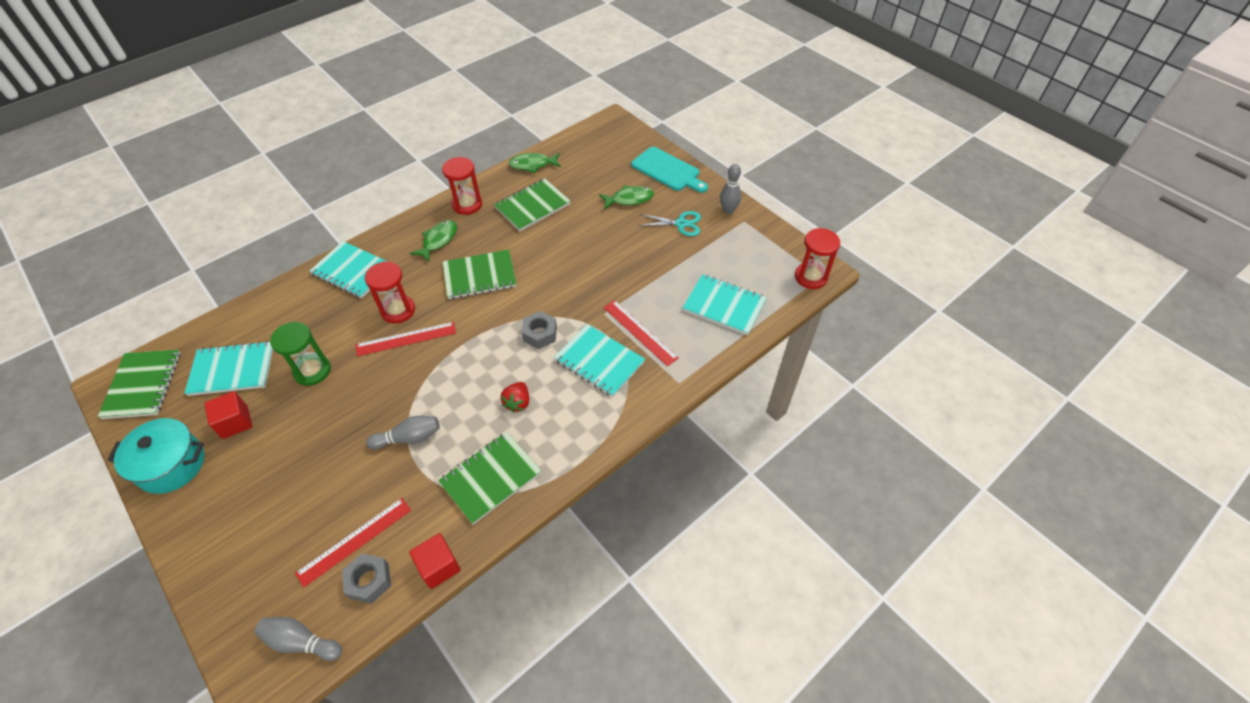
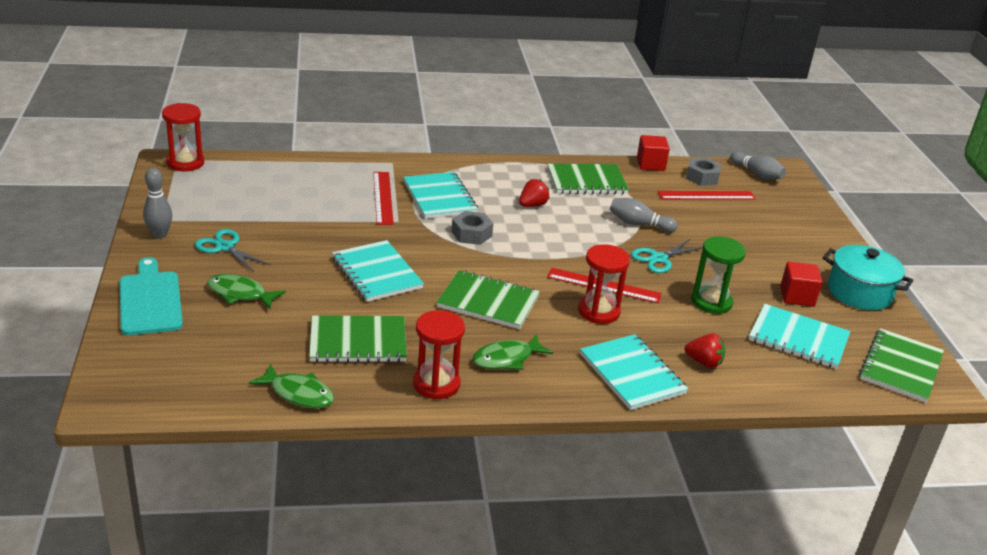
camera: 150 degrees left, 20 degrees down
turquoise notebook [682,274,767,335] -> turquoise notebook moved to [332,240,424,302]
none -> turquoise scissors [631,239,703,273]
none -> red strawberry [685,333,725,368]

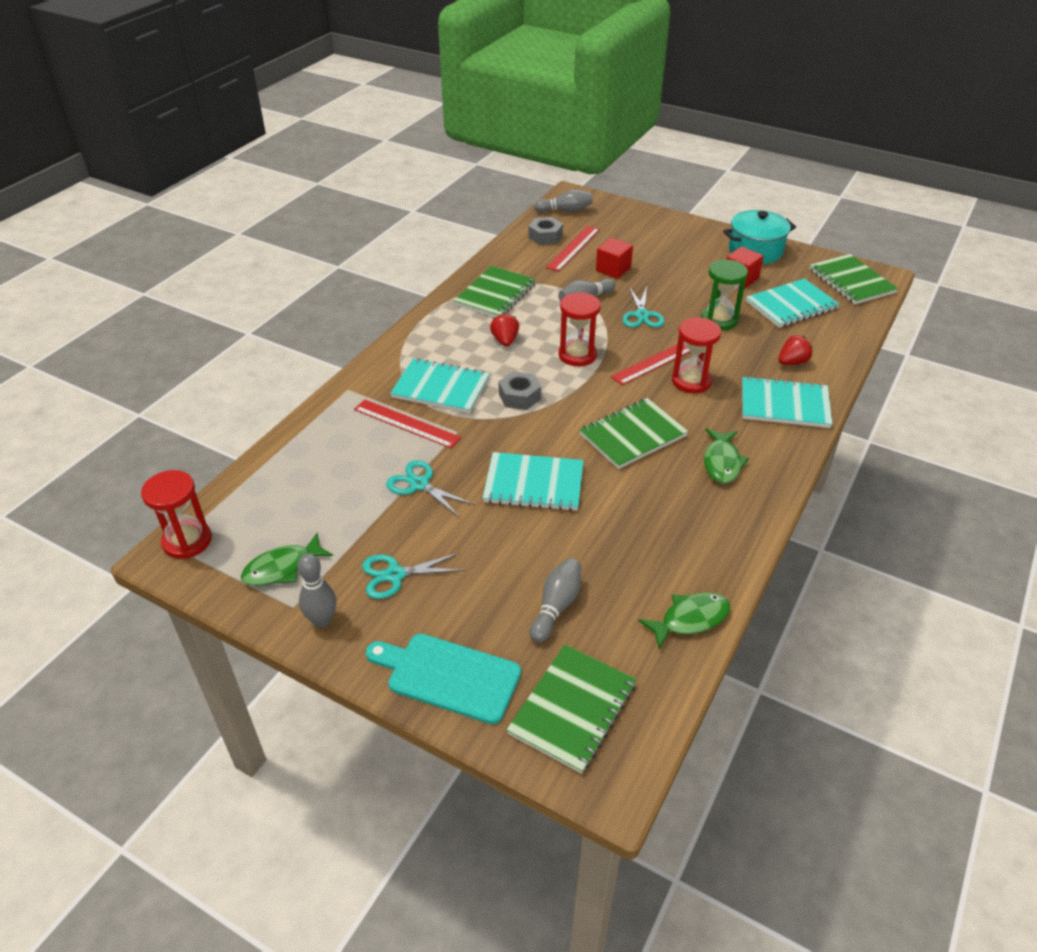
camera: 50 degrees left, 10 degrees up
green fish [207,274,286,309] -> green fish moved to [241,532,333,586]
green notebook [309,316,407,362] -> green notebook moved to [506,644,637,774]
red hourglass [413,310,465,399] -> red hourglass moved to [558,292,601,366]
red cube [637,135,670,171] -> red cube moved to [596,238,633,279]
none -> turquoise scissors [386,460,475,517]
none -> grey bowling pin [530,558,581,643]

